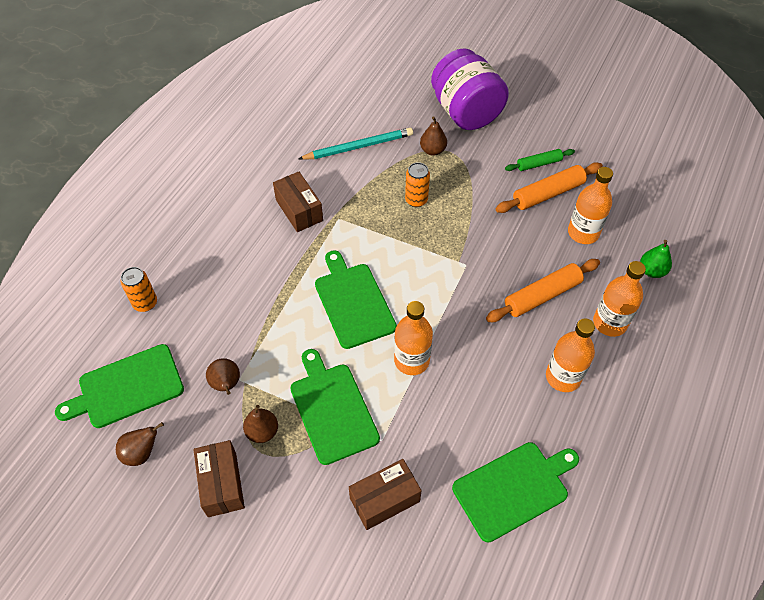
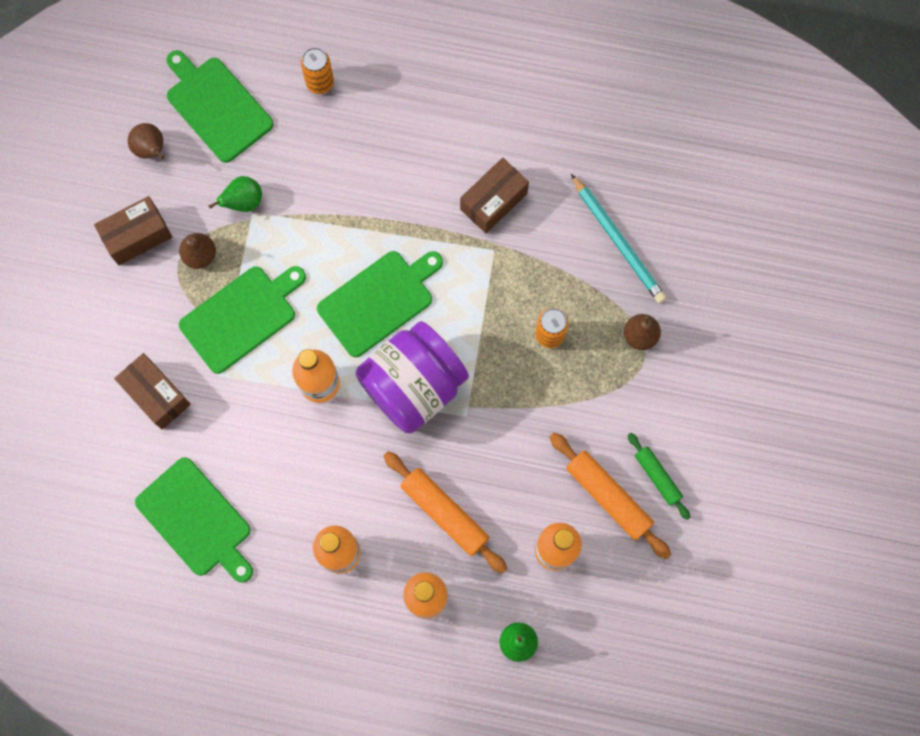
camera: 75 degrees right, 20 degrees up
brown pear [206,358,240,395] -> green pear [208,176,262,212]
purple jar [431,48,509,130] -> purple jar moved to [356,321,469,433]

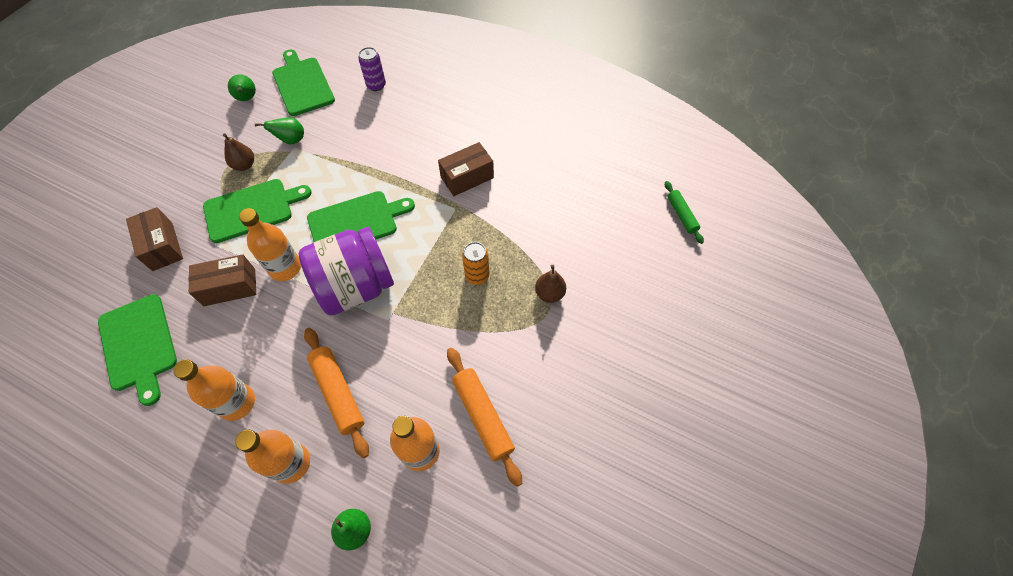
camera: 15 degrees right, 15 degrees down
brown box [94,196,172,265] -> brown box moved to [188,254,256,306]
brown pear [128,123,165,159] -> green pear [228,74,256,101]
orange can [301,47,334,94] -> purple can [358,47,386,91]
turquoise pencil [571,174,666,303] -> none
green rolling pin [628,433,691,520] -> green rolling pin moved to [665,181,704,244]

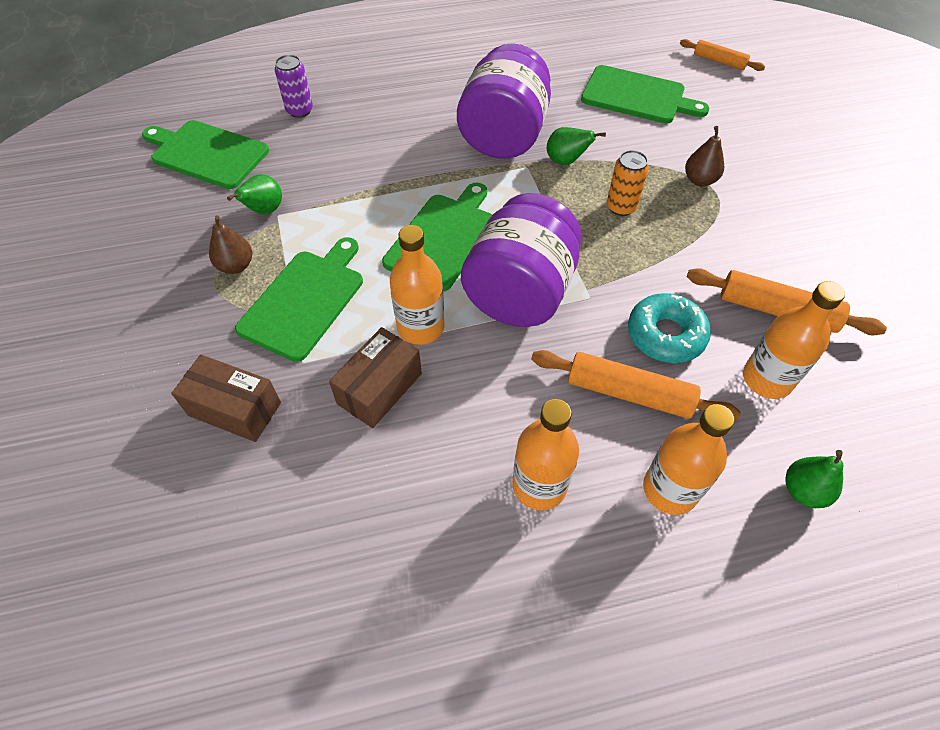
camera: 40 degrees left, 5 degrees down
green cutting board [98,294,177,406] -> green cutting board moved to [581,65,709,124]
green pear [228,74,256,101] -> green pear moved to [547,127,606,165]
brown box [438,142,494,196] -> purple jar [457,43,551,159]
green rolling pin [665,181,704,244] -> orange rolling pin [680,39,765,71]
none -> turquoise donut [628,293,711,363]

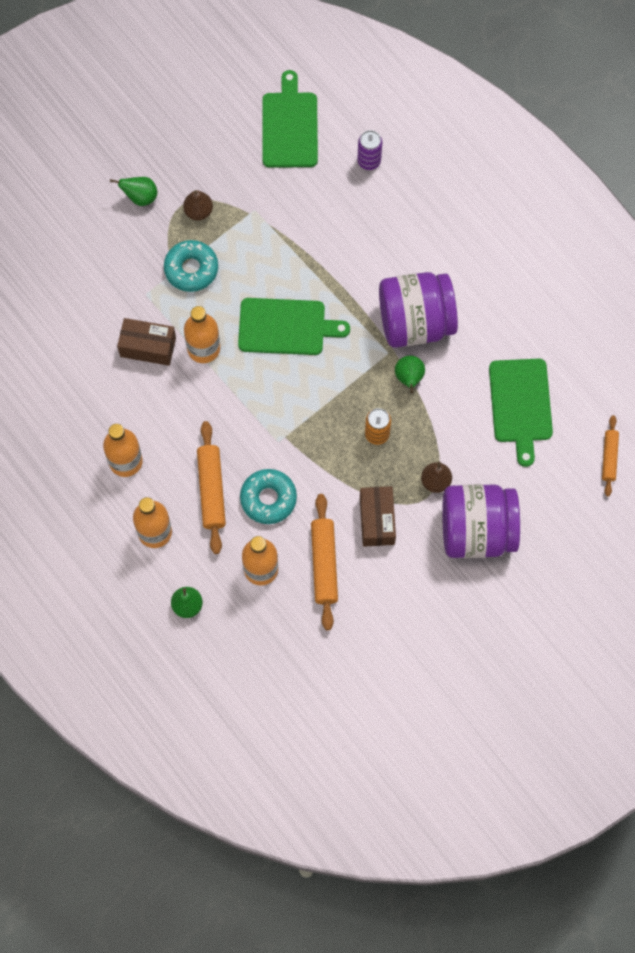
camera: 65 degrees right, 15 degrees up
brown box [171,355,281,442] -> brown box moved to [360,486,396,547]
green pear [227,174,282,214] -> green pear moved to [110,177,157,206]
green cutting board [235,237,363,362] -> turquoise donut [164,240,218,292]
purple jar [461,193,582,327] -> purple jar moved to [442,484,520,558]

